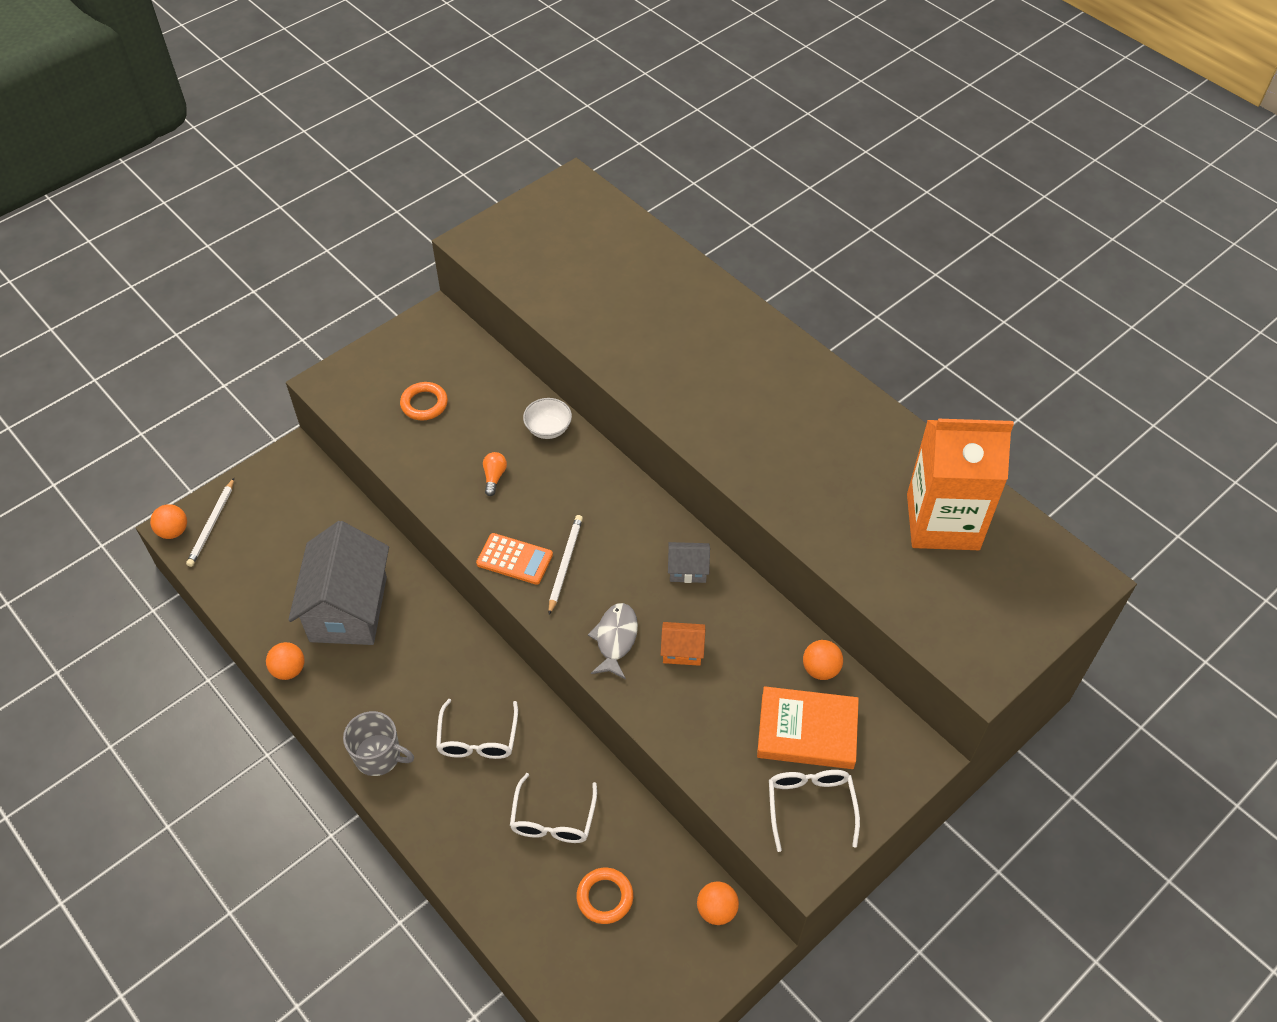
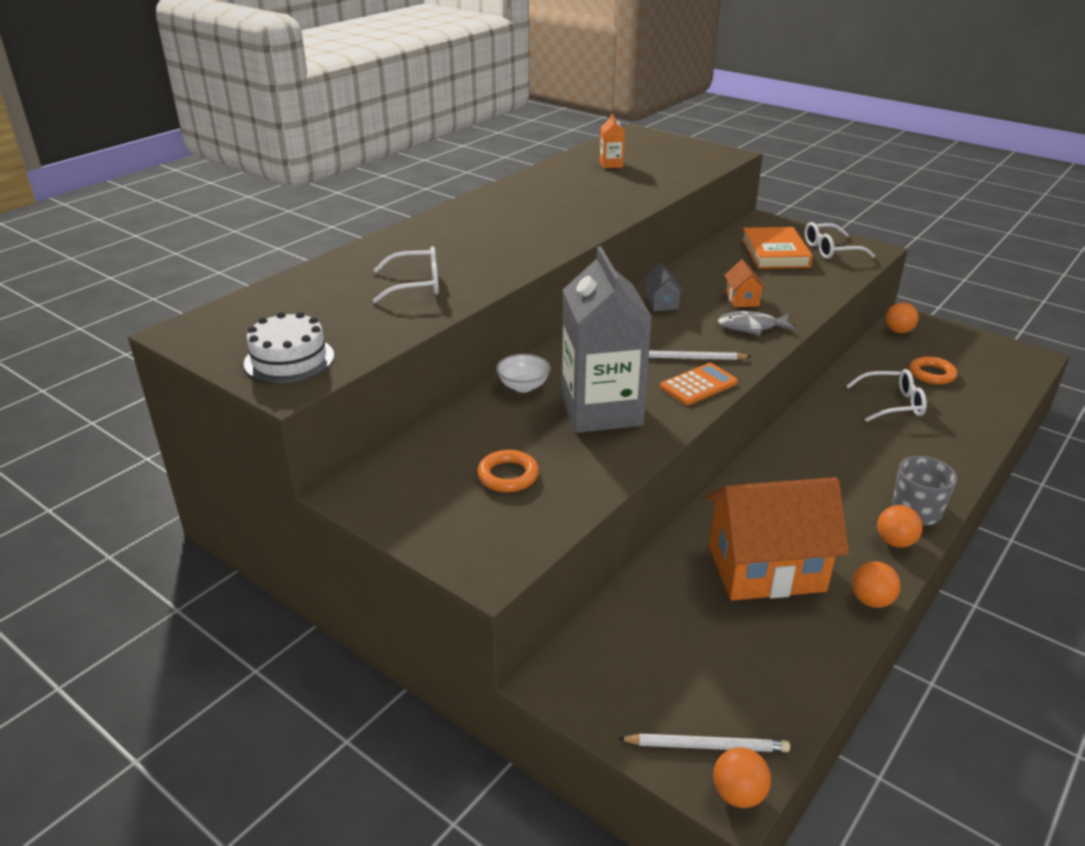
camera: 100 degrees left, 20 degrees down
grey house [288,521,389,645] -> orange house [706,477,849,601]
white glasses [436,699,518,759] -> white glasses moved to [373,246,439,303]
orange calculator [476,533,553,585] -> orange calculator turned 45 degrees clockwise [660,363,738,405]
orange light bulb [483,452,507,496] -> grey carton [561,246,652,433]
orange ball [803,640,843,680] -> orange ball moved to [877,505,923,548]
orange carton [907,419,1014,550] -> orange carton [600,114,625,168], size x0.41
none -> white cake [244,312,334,383]

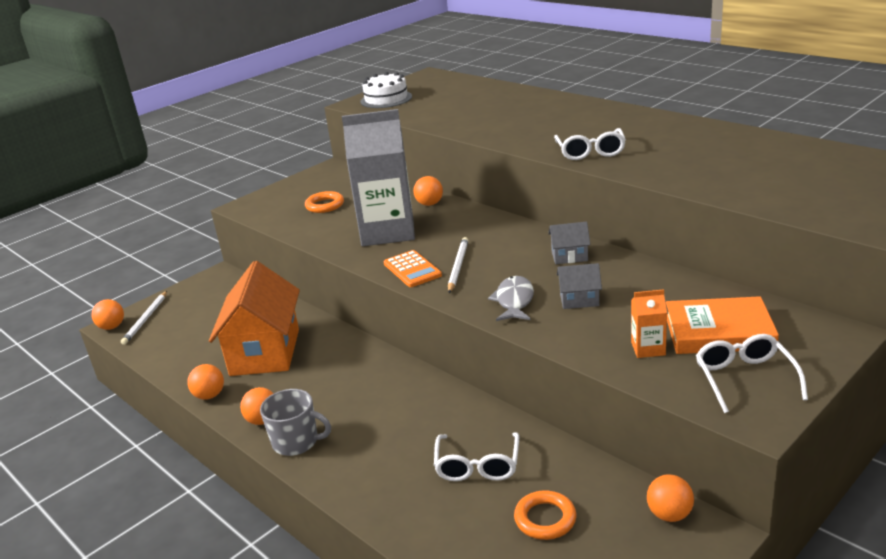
camera: 100 degrees right, 5 degrees down
white glasses [373,246,439,303] -> white glasses moved to [554,128,626,160]
white bowl [496,354,550,392] -> orange ball [413,176,443,206]
orange carton [600,114,625,168] -> orange carton moved to [631,289,667,358]
orange house [724,260,766,307] -> grey house [557,263,602,309]

